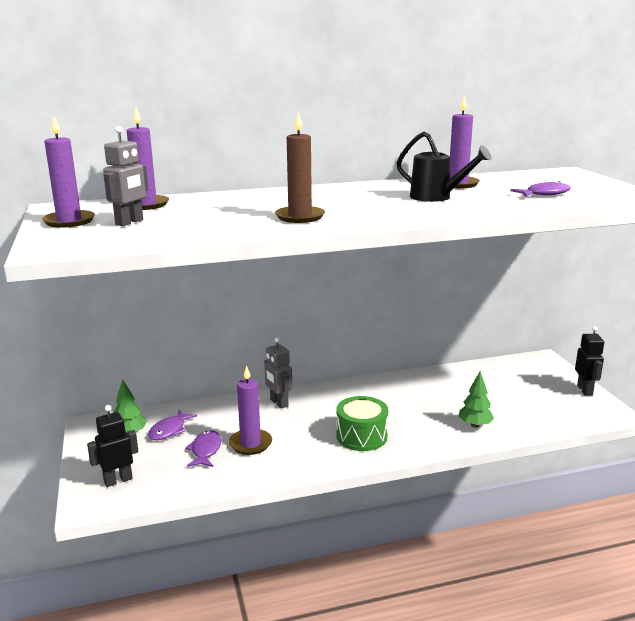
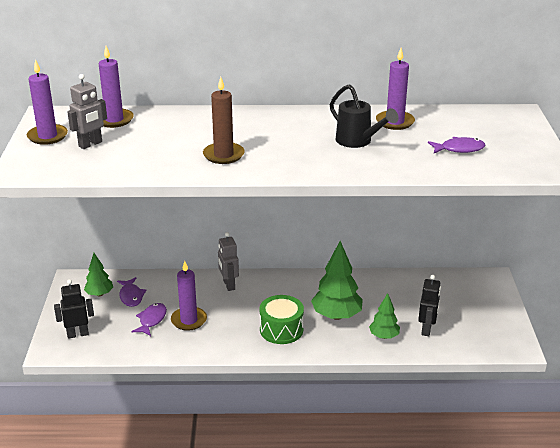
camera: 15 degrees right, 10 degrees up
purple fish [148,409,197,440] -> purple fish turned 60 degrees counterclockwise [117,277,146,307]
black robot [575,326,604,396] -> black robot moved to [418,275,441,336]
none -> green tree [311,241,363,320]

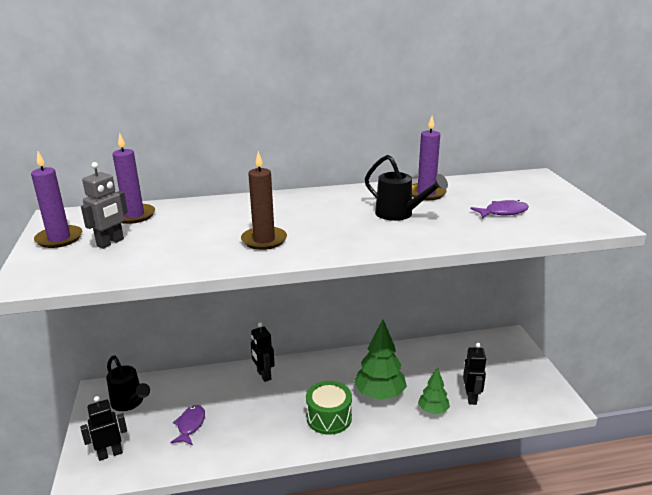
camera: 10 degrees left, 5 degrees down
green tree [84,253,113,296] -> black watering can [106,355,150,411]
purple fish [117,277,146,307] -> none
purple candle [171,261,207,331] -> none
grey robot [218,232,239,291] -> black robot [251,322,275,382]

